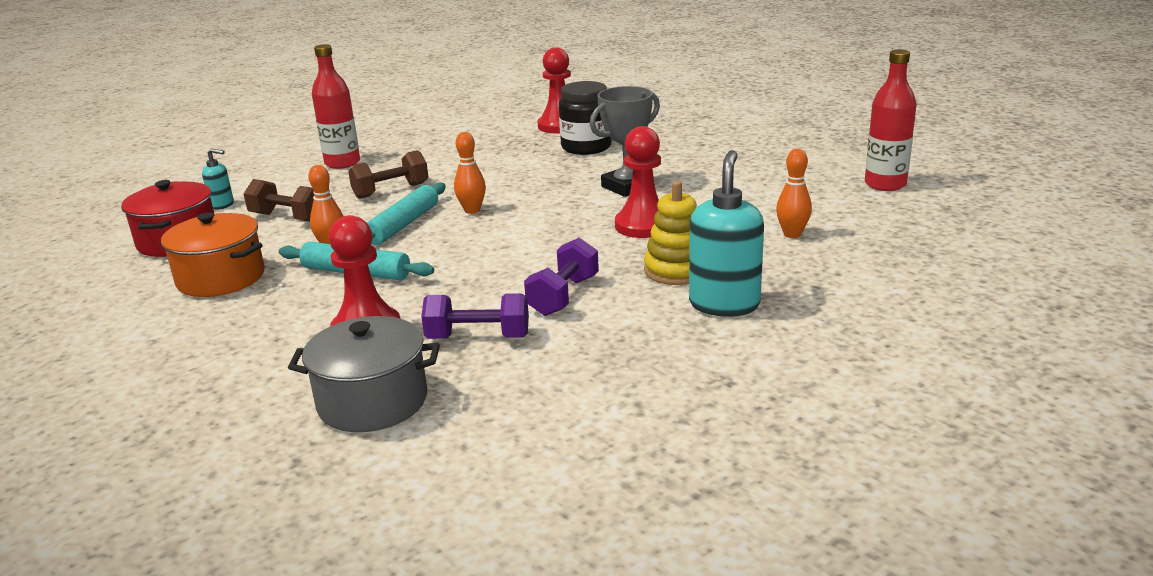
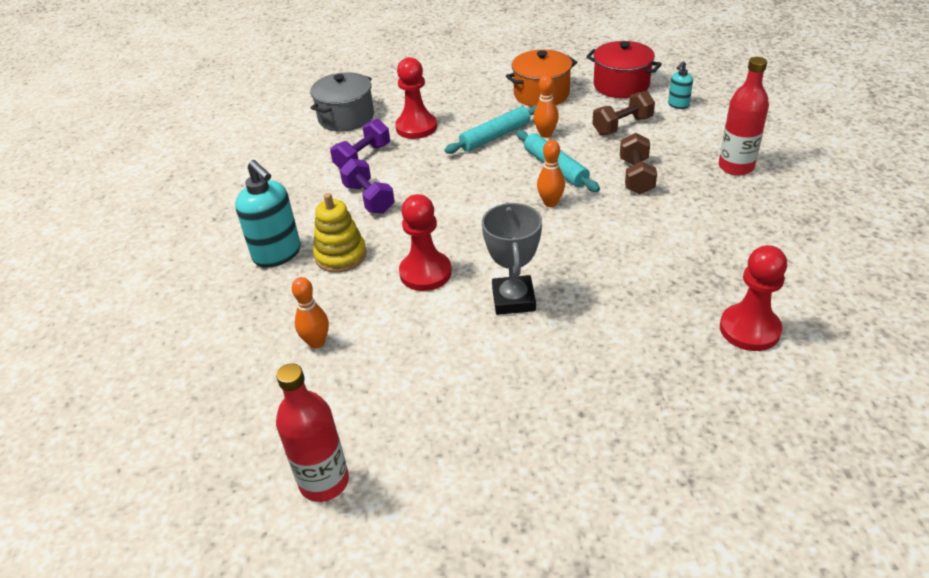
camera: 125 degrees right, 15 degrees up
black jar [559,81,611,155] -> none

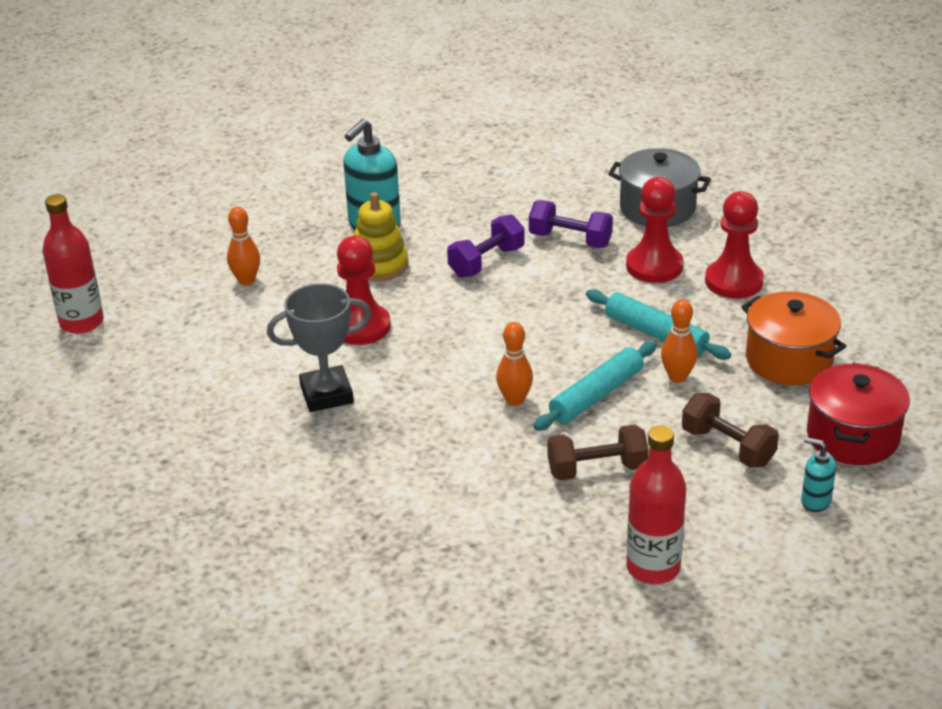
camera: 75 degrees right, 5 degrees down
red pawn [720,245,787,351] -> red pawn moved to [705,191,764,298]

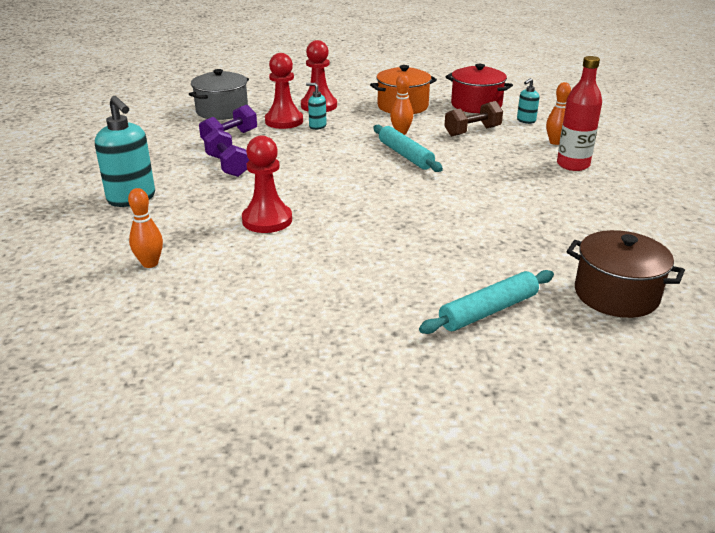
camera: 75 degrees left, 5 degrees down
red bottle [43,194,104,334] -> none
grey trophy [267,283,371,412] -> none
yellow stacking toy [354,192,408,281] -> none
orange bowling pin [496,322,533,406] -> orange bowling pin moved to [546,82,571,145]
brown dumbbell [548,424,649,480] -> none
turquoise rolling pin [586,289,731,360] -> turquoise rolling pin moved to [419,270,554,334]
none -> turquoise soap dispenser [306,83,327,130]
none -> brown pot [566,230,685,318]

